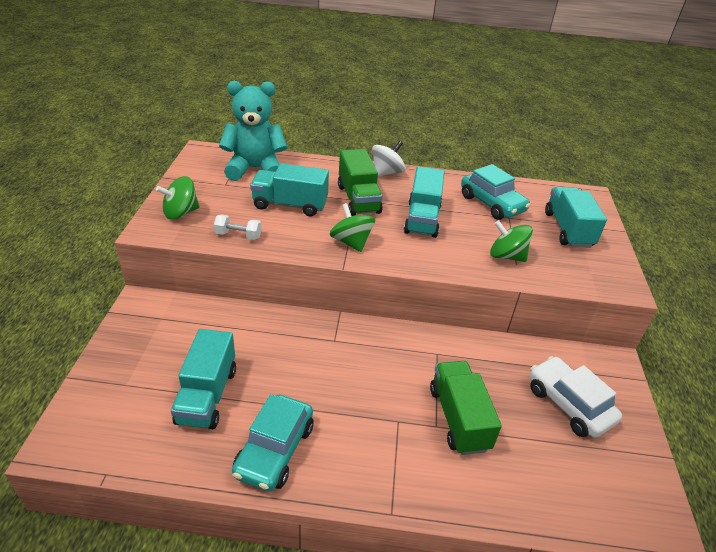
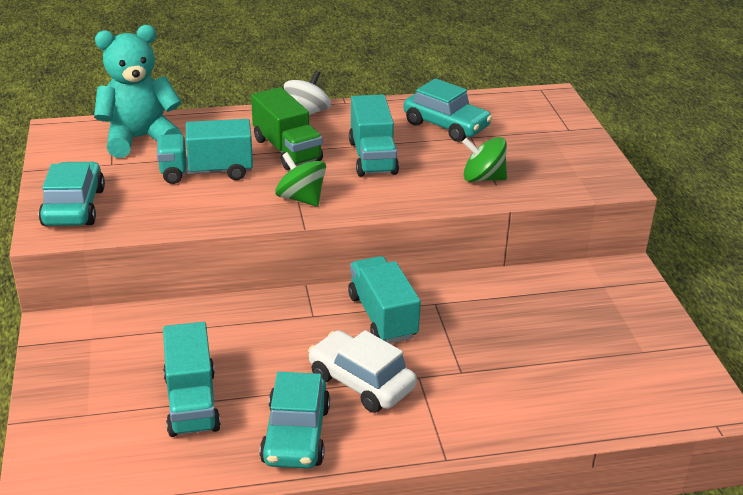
camera: 15 degrees left, 5 degrees down
green spinning top [156,176,199,220] -> turquoise car [39,161,105,226]
white dumbbell [214,215,262,240] -> none
green truck [430,361,502,455] -> none
white car [530,356,622,438] -> white car moved to [308,330,417,413]
turquoise truck [545,187,607,248] -> turquoise truck moved to [348,256,421,344]

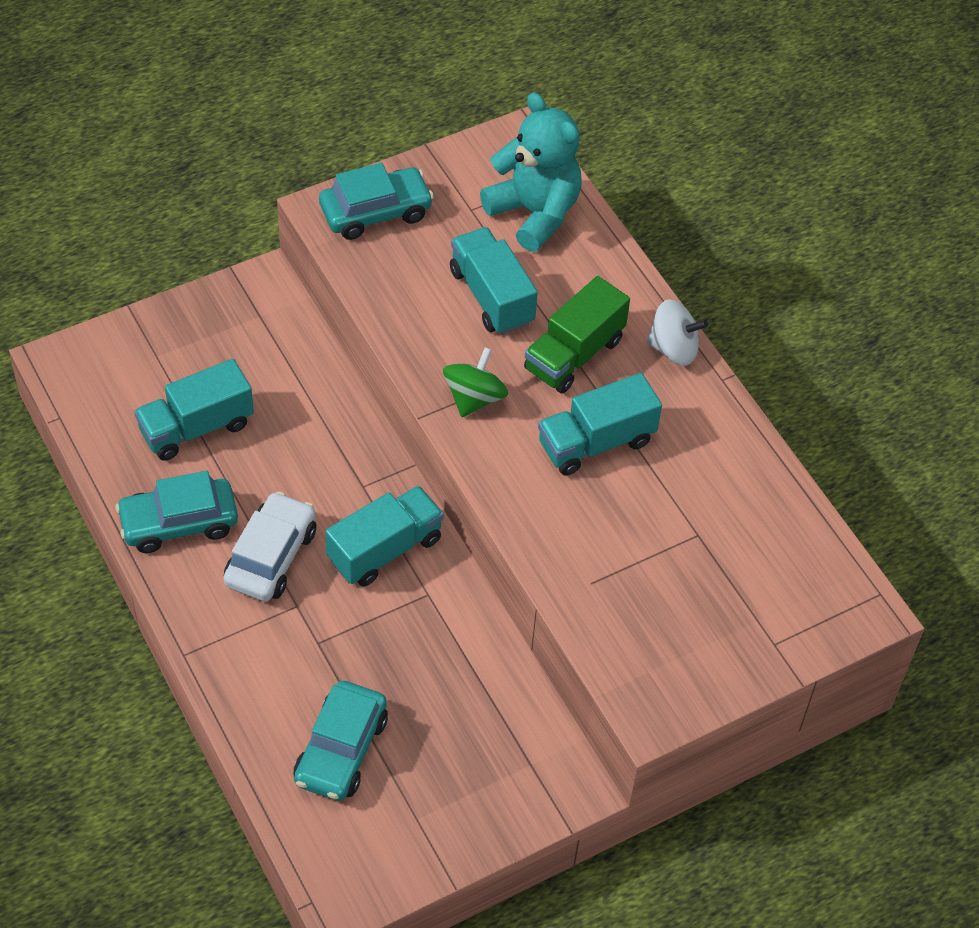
camera: 70 degrees right, 20 degrees up
turquoise car [404,78,492,142] -> turquoise car moved to [294,681,388,801]
green spinning top [462,137,507,182] -> none

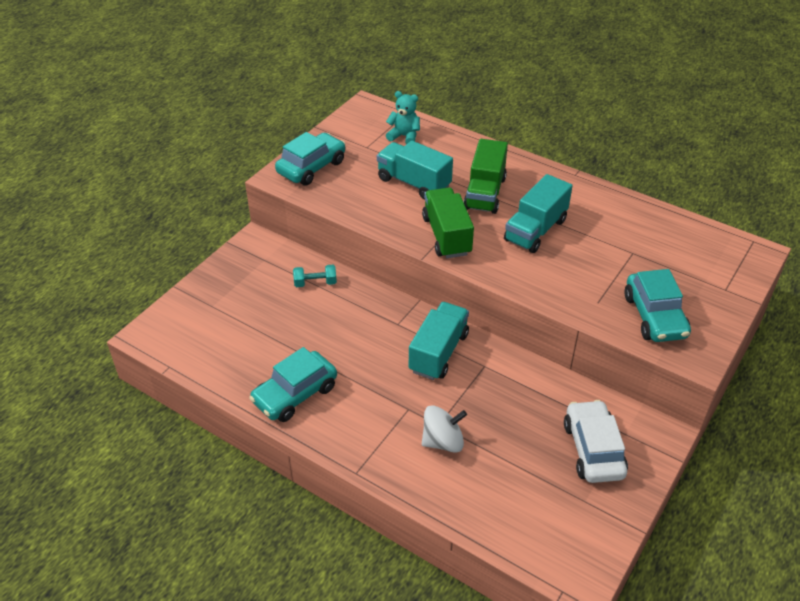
camera: 25 degrees left, 10 degrees down
turquoise truck [134,359,254,461] -> none
white car [223,491,316,601] -> white car moved to [564,400,628,483]
turquoise car [294,681,388,801] -> turquoise car moved to [624,269,691,342]
green spinning top [443,347,508,417] -> green truck [422,188,474,258]
turquoise teddy bear [480,92,581,252] -> turquoise teddy bear [386,91,420,144], size x0.53
white spinning top [646,299,708,366] -> white spinning top moved to [422,405,467,453]
none -> turquoise dumbbell [293,265,337,287]

